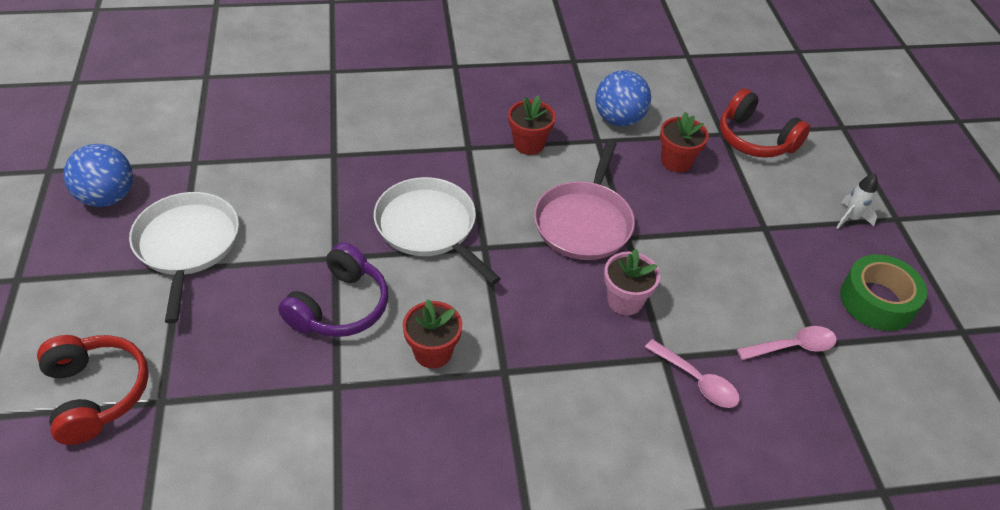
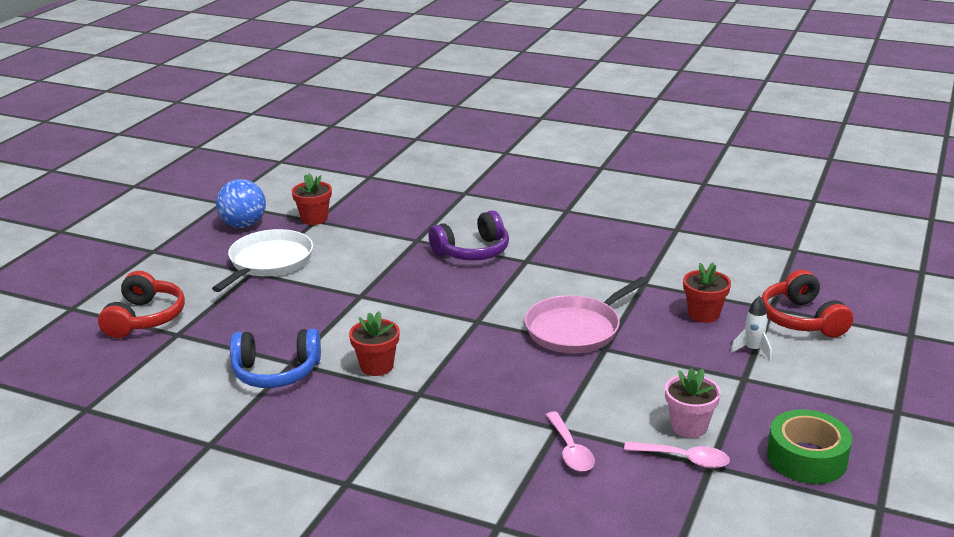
camera: 35 degrees right, 20 degrees down
purple headphones [278,242,388,337] -> purple headphones moved to [428,210,509,261]
white pan [374,177,501,285] -> none
red flower pot [508,95,556,155] -> red flower pot moved to [292,173,332,225]
blue ball [595,70,651,127] -> none
pink flower pot [604,249,660,315] -> pink flower pot moved to [665,368,721,438]
white rocket [836,173,878,229] -> white rocket moved to [730,296,772,361]
none -> blue headphones [230,329,321,388]

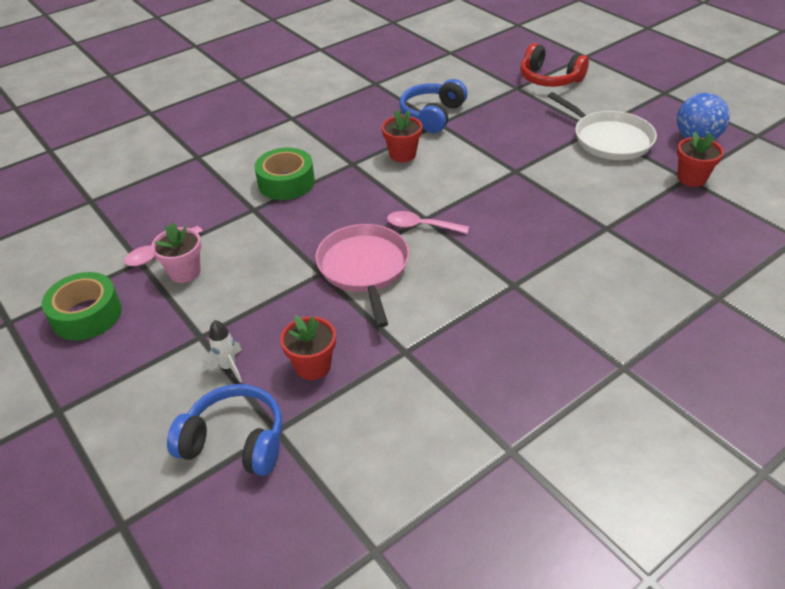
camera: 120 degrees right, 15 degrees up
purple headphones [428,210,509,261] -> none
pink spoon [546,412,595,472] -> pink spoon moved to [387,211,469,234]
red headphones [761,270,853,338] -> blue headphones [167,384,282,476]
none -> green tape [254,148,315,200]

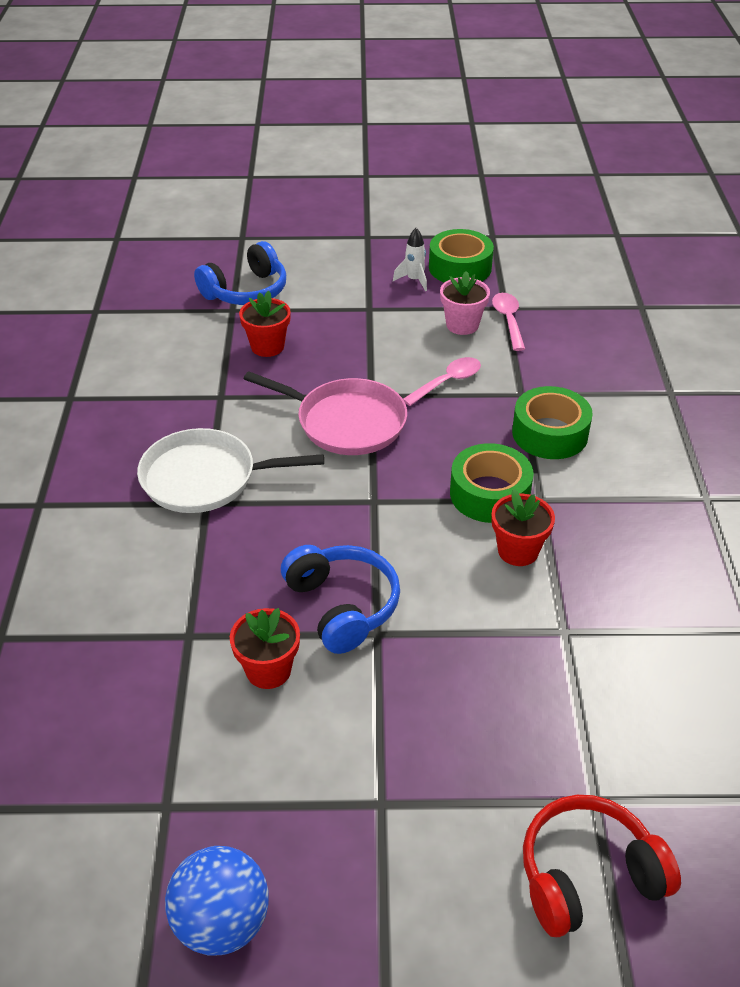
camera: 125 degrees right, 0 degrees up
white rocket [203,320,242,383] -> white rocket moved to [393,228,427,291]
pink spoon [387,211,469,234] -> pink spoon moved to [403,357,481,406]
blue headphones [399,79,467,133] -> blue headphones moved to [281,545,400,654]
white pan [548,92,657,160] -> white pan moved to [137,428,324,513]
red flower pot [677,132,724,187] -> red flower pot moved to [230,608,300,689]
none -> green tape [450,443,534,523]

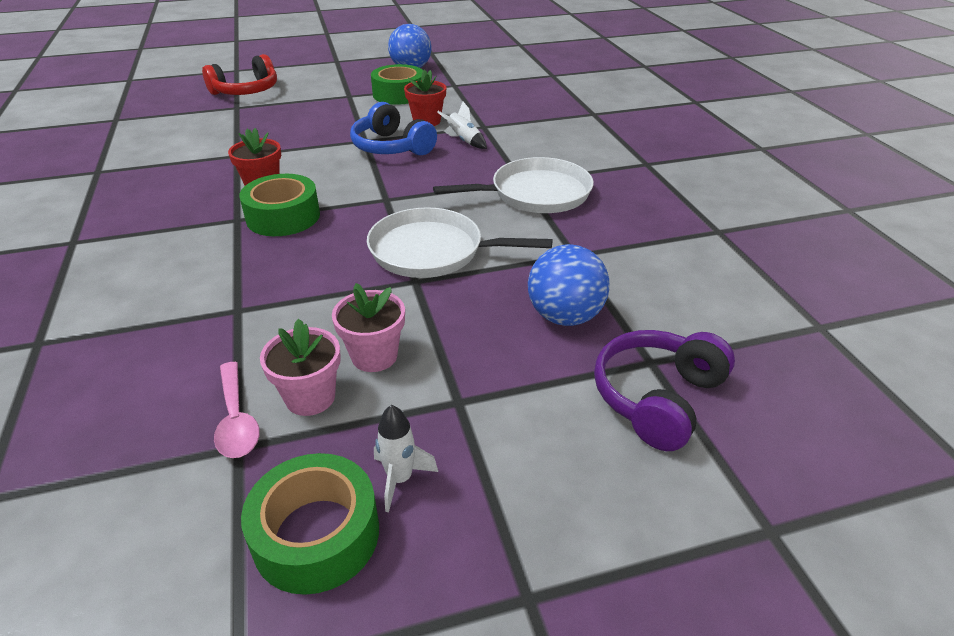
camera: 165 degrees right, 5 degrees down
blue headphones [194,241,286,305] -> purple headphones [594,330,735,451]
red flower pot [239,291,291,357] -> blue ball [528,244,610,326]
pink pan [244,371,407,455] -> white pan [367,207,552,278]
pink spoon [403,357,481,406] -> none
green tape [512,386,593,459] -> green tape moved to [371,64,423,105]
none -> pink flower pot [332,283,405,372]
none -> white rocket [438,102,487,149]

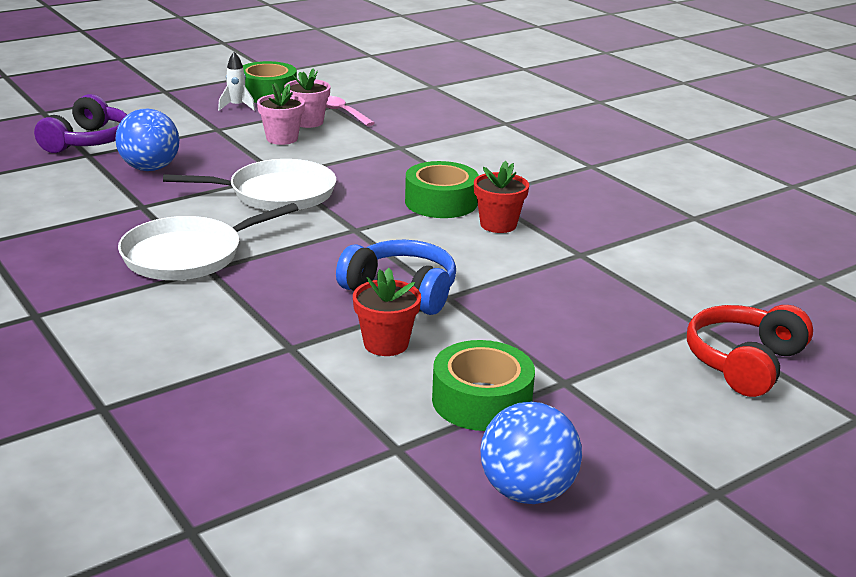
camera: 160 degrees right, 10 degrees down
white rocket [438,102,487,149] -> none

